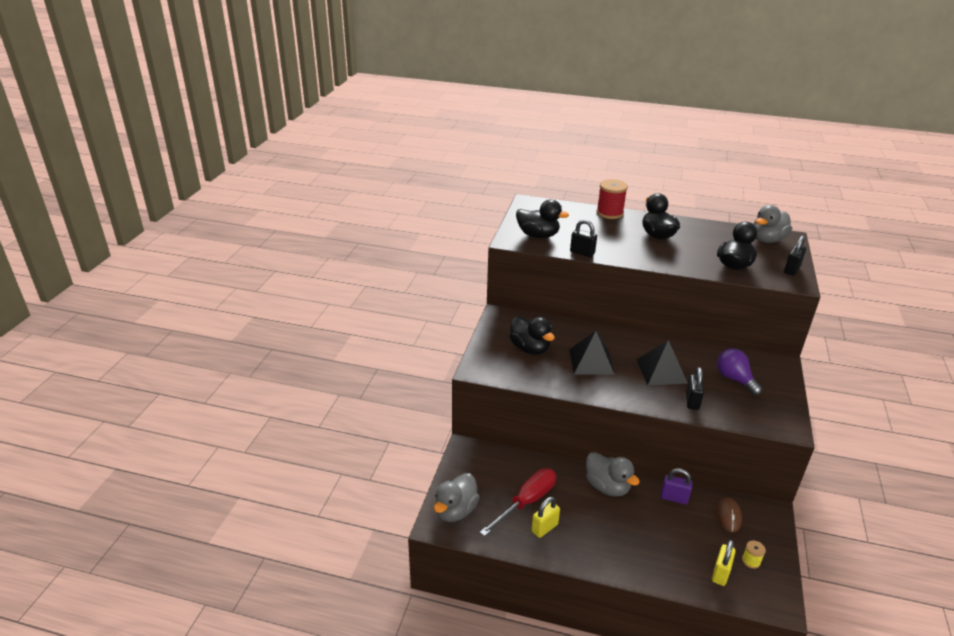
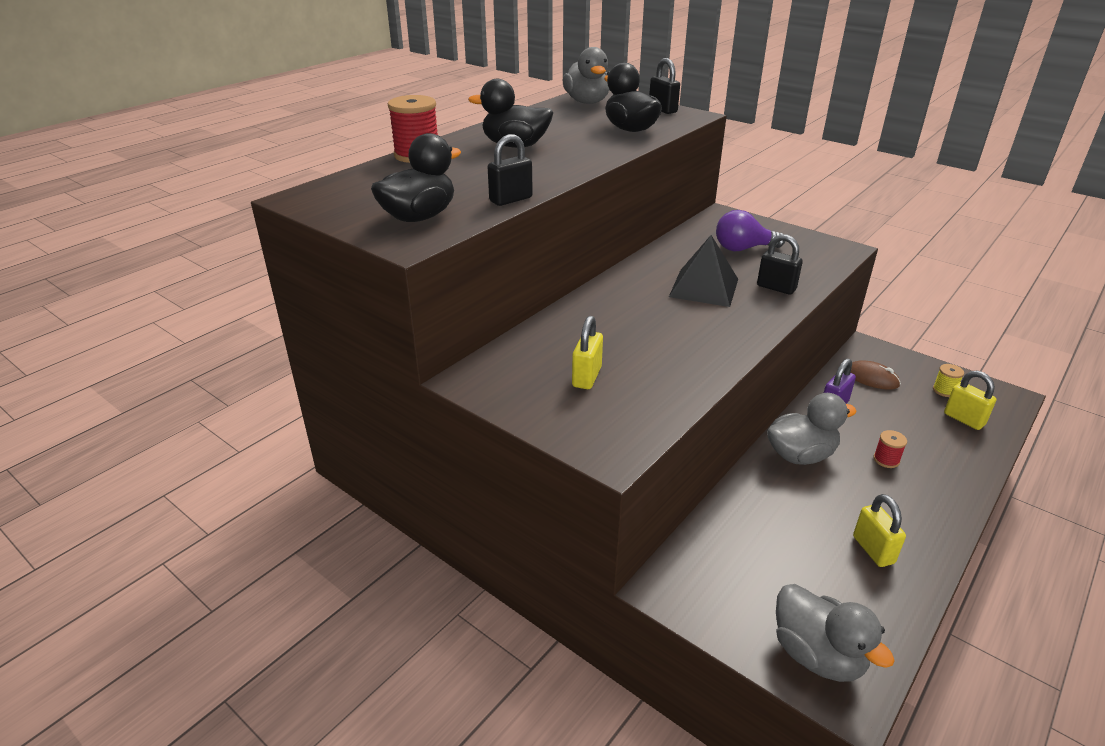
camera: 65 degrees left, 0 degrees up
red screwdriver [480,468,556,536] -> none
black duck [509,316,555,355] -> yellow padlock [572,316,603,389]
black pyramid [569,331,615,375] -> none
none -> red spool [873,430,907,468]

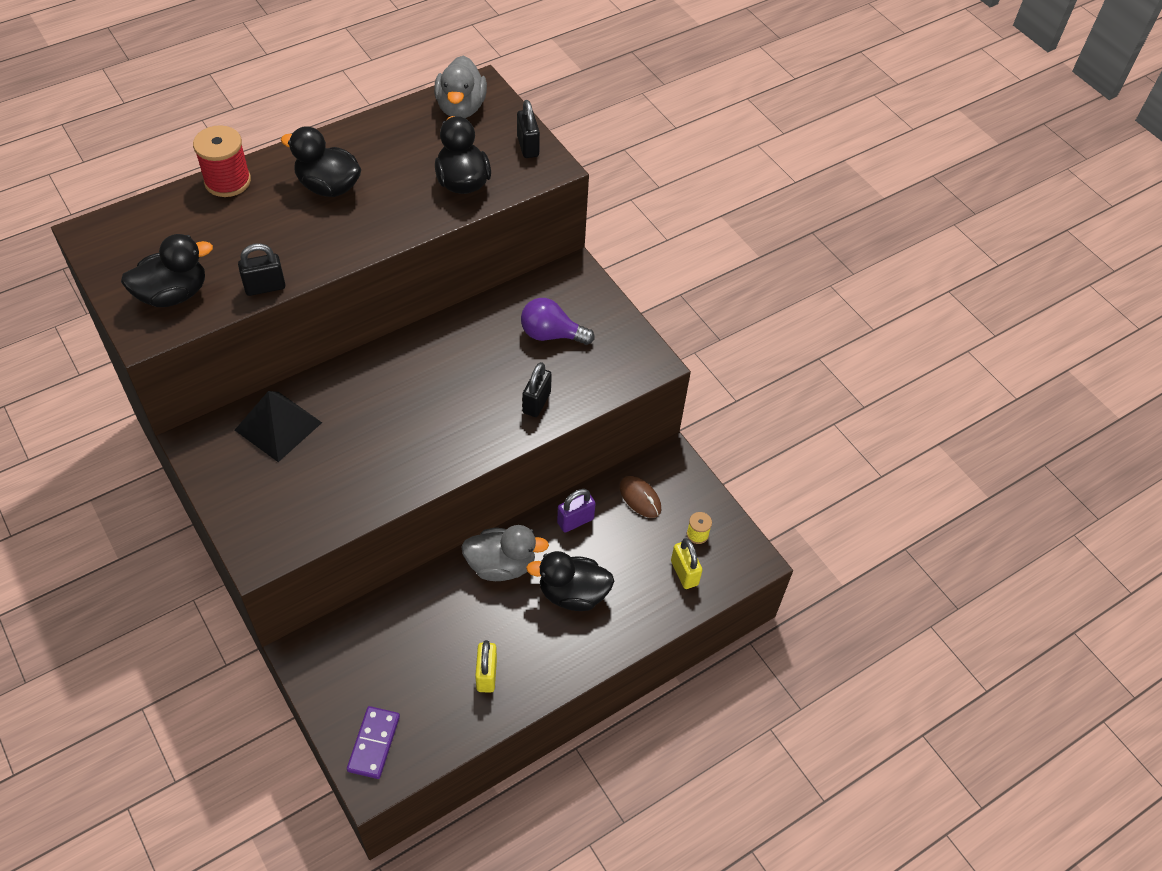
camera: 15 degrees right, 20 degrees up
yellow padlock [572,316,603,389] -> none
black pyramid [669,235,738,307] -> black pyramid moved to [235,391,322,462]
black padlock [757,234,803,295] -> black padlock turned 60 degrees clockwise [523,362,552,417]
grey duck [776,584,895,682] -> purple domino [347,706,400,779]
red spool [873,430,907,468] -> black duck [526,551,614,611]

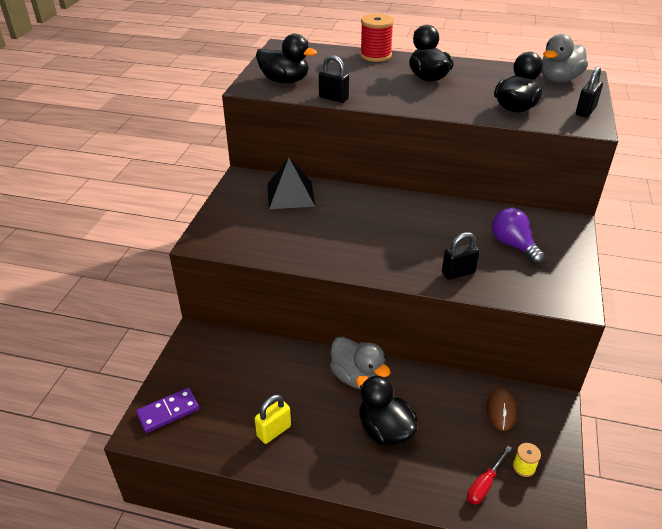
camera: 50 degrees right, 15 degrees down
purple padlock [557,489,596,532] -> none
yellow padlock [671,538,702,589] -> red screwdriver [467,446,512,505]

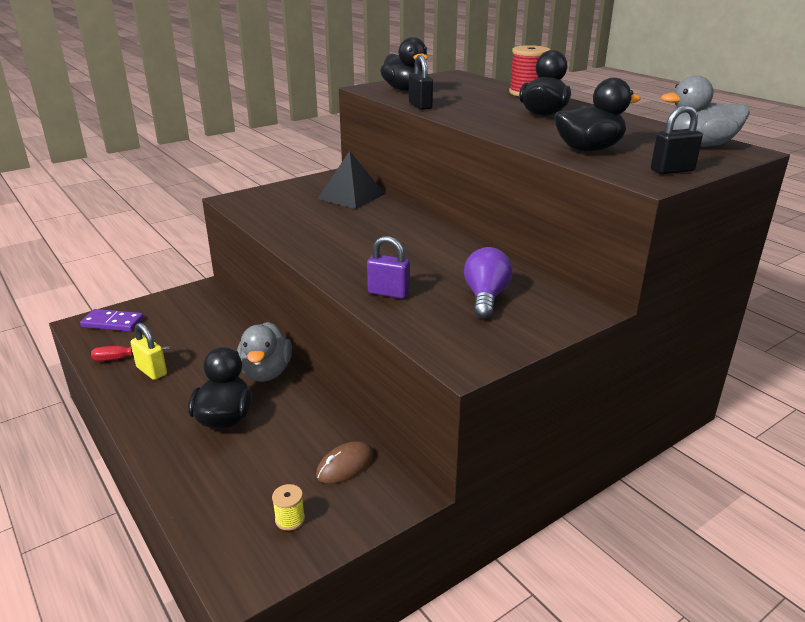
camera: 40 degrees right, 10 degrees down
yellow padlock [255,395,291,444] -> yellow padlock turned 45 degrees clockwise [131,323,167,380]
black padlock [442,232,480,280] -> purple padlock [367,236,410,299]
red screwdriver [467,446,512,505] -> red screwdriver moved to [91,346,171,361]

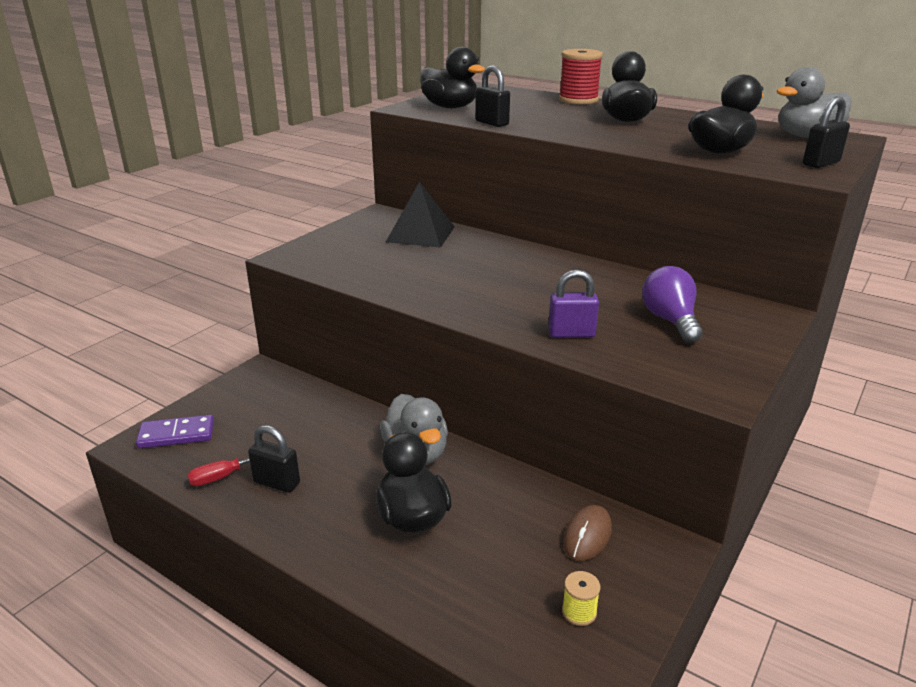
camera: 20 degrees left, 0 degrees up
yellow padlock [131,323,167,380] -> black padlock [248,425,300,493]

